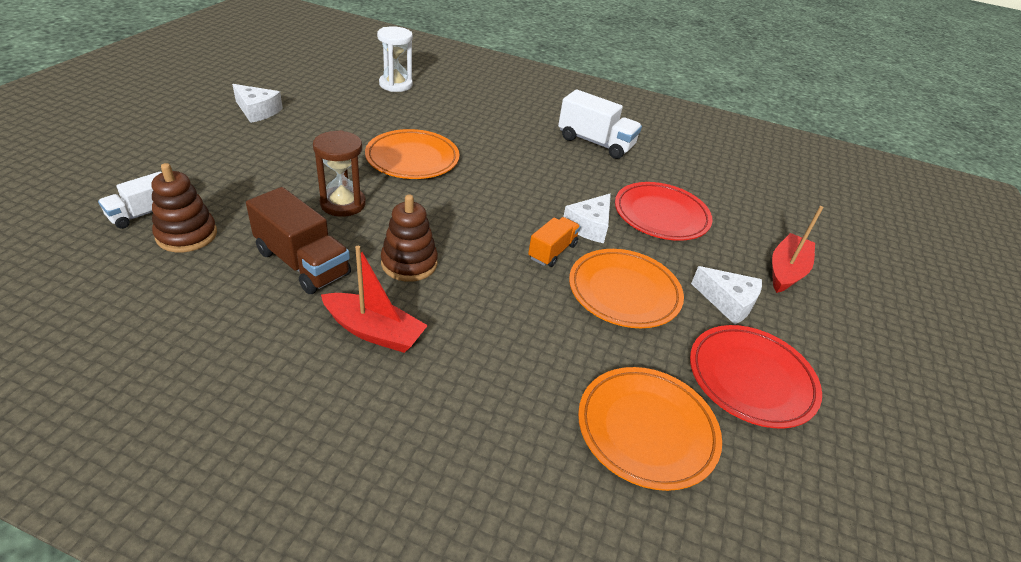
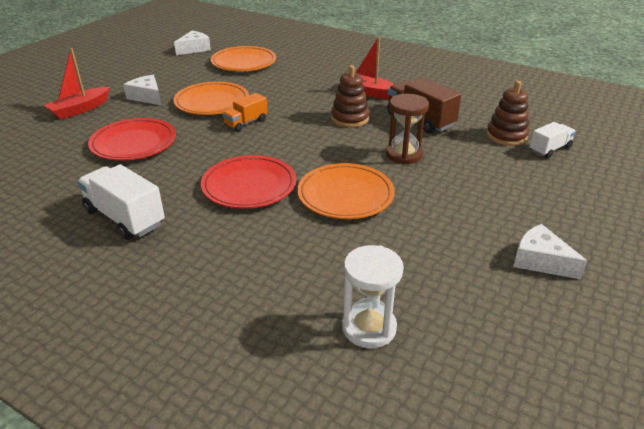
camera: 165 degrees left, 5 degrees down
white cheese [563,194,611,243] -> white cheese moved to [174,31,211,55]
red plate [690,325,822,428] -> red plate moved to [201,155,296,209]

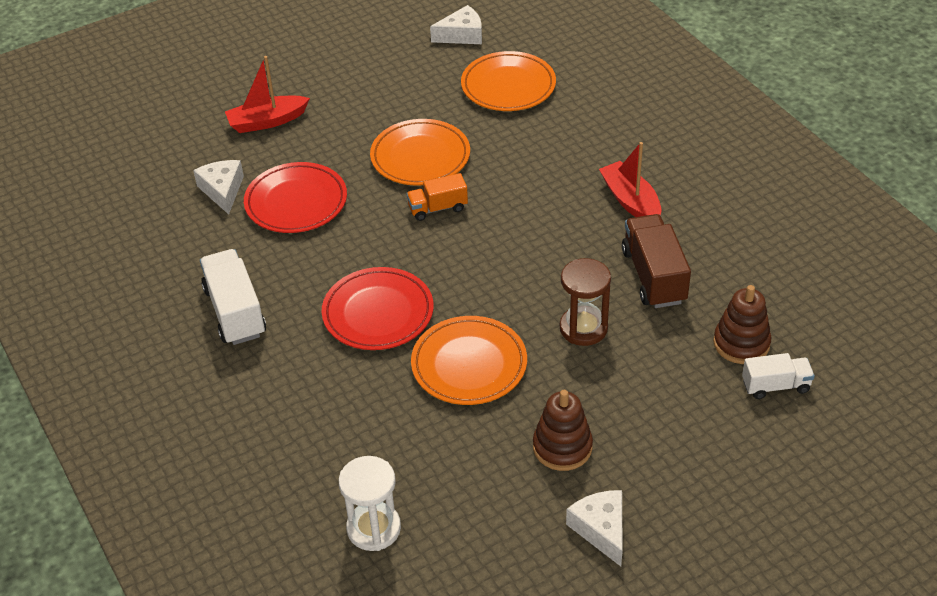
camera: 30 degrees right, 10 degrees up
white cheese [123,75,161,105] -> white cheese moved to [193,160,244,214]
brown stacking toy [331,65,369,127] -> brown stacking toy moved to [533,390,593,471]

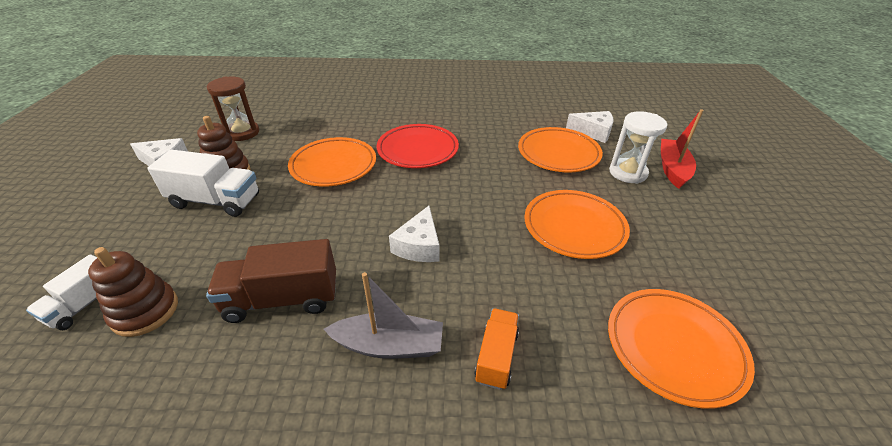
camera: 120 degrees right, 5 degrees down
white truck [200,249,266,345] -> white truck moved to [147,149,259,217]
red plate [244,162,347,233] -> orange plate [518,127,603,172]
white hourglass [339,456,401,551] -> white hourglass moved to [609,111,667,184]
orange truck [406,173,468,221] -> orange truck moved to [474,308,519,390]
white cheese [430,5,482,44] -> white cheese moved to [389,206,440,262]
brown hourglass [560,258,611,346] -> brown hourglass moved to [207,77,259,141]
red boat [599,142,661,217] -> grey boat [324,272,443,359]
brown truck [622,214,691,308] -> brown truck turned 150 degrees clockwise [206,239,336,323]

